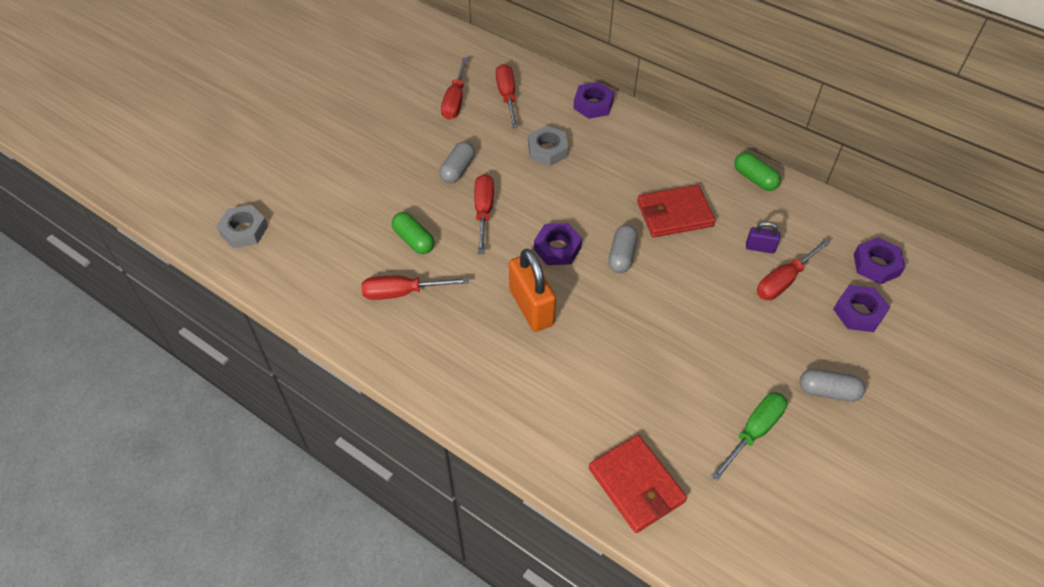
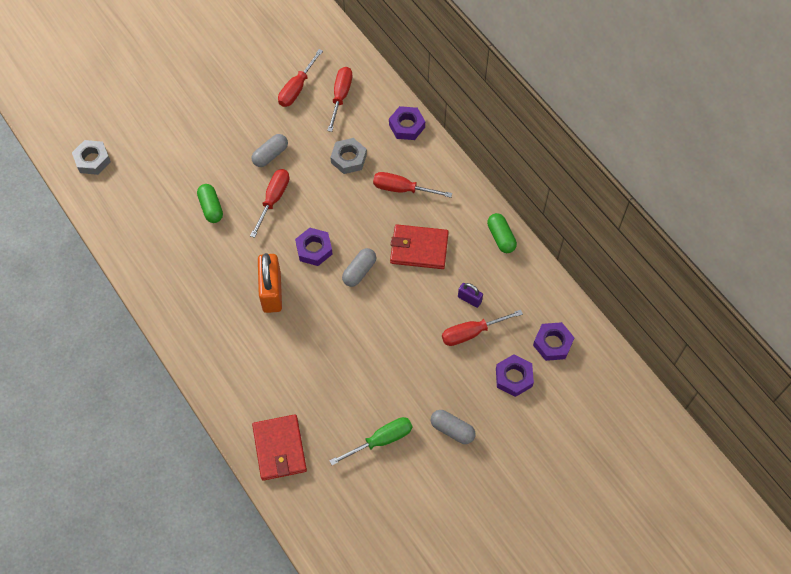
camera: 20 degrees right, 10 degrees up
red screwdriver [361,276,469,300] -> red screwdriver moved to [373,172,452,198]

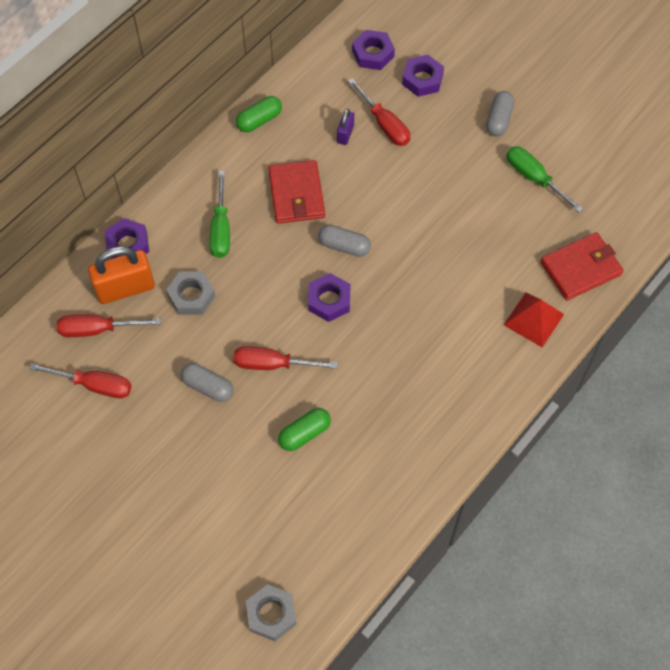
camera: 105 degrees left, 0 degrees up
orange padlock [258,253,282,313] -> orange padlock moved to [88,246,155,304]
red screwdriver [373,172,452,198] -> green screwdriver [210,171,230,258]
none -> red pyramid [504,293,564,347]

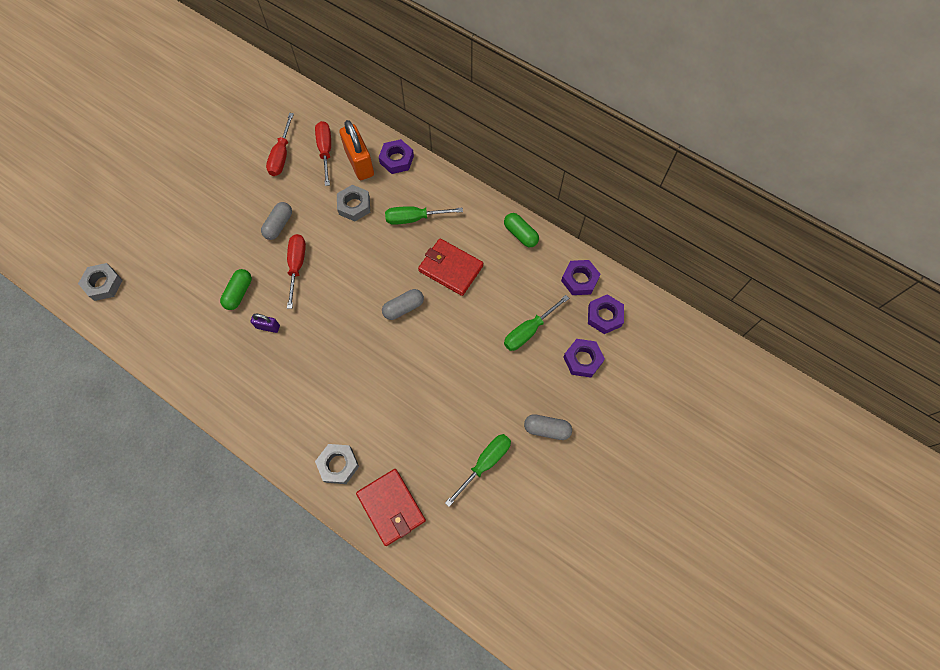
camera: 85 degrees right, 5 degrees up
red wallet [268,160,325,224] -> red wallet turned 45 degrees clockwise [418,239,483,296]
green capsule [278,408,331,451] -> green capsule turned 60 degrees clockwise [220,269,252,310]
purple nut [308,273,351,322] -> purple nut moved to [561,260,601,295]
grey capsule [318,225,371,257] -> grey capsule turned 45 degrees clockwise [382,289,424,320]
purple padlock [337,109,354,145] -> purple padlock moved to [250,314,280,333]
red screwdriver [348,78,410,146] -> green screwdriver [504,295,569,351]
red pyramid [504,293,564,347] -> grey nut [315,444,359,484]

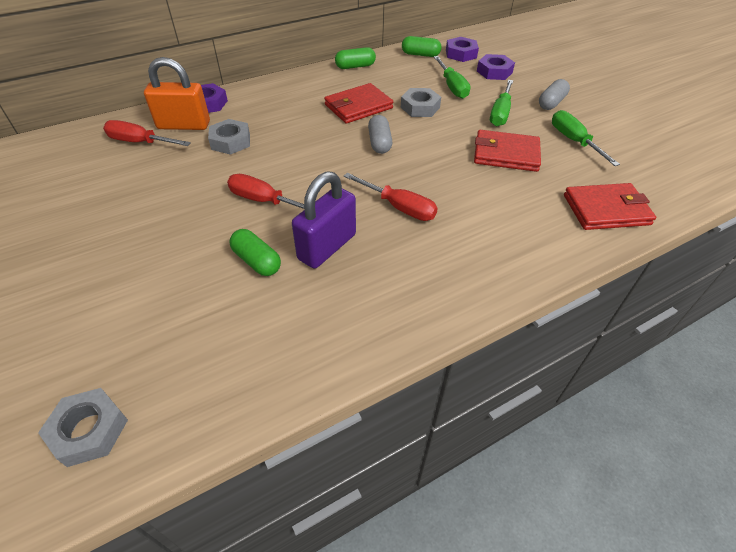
camera: 65 degrees left, 20 degrees down
purple padlock [250,314,280,333] -> purple padlock [292,171,356,269], size x2.00
grey capsule [261,202,292,240] -> none
red screwdriver [266,113,294,176] -> red screwdriver moved to [344,173,438,221]
grey nut [315,444,359,484] -> grey nut moved to [401,88,441,117]
green screwdriver [385,206,463,225] -> green screwdriver moved to [490,80,513,127]
purple nut [561,260,601,295] -> green capsule [402,36,442,57]
none -> red wallet [474,130,541,172]

